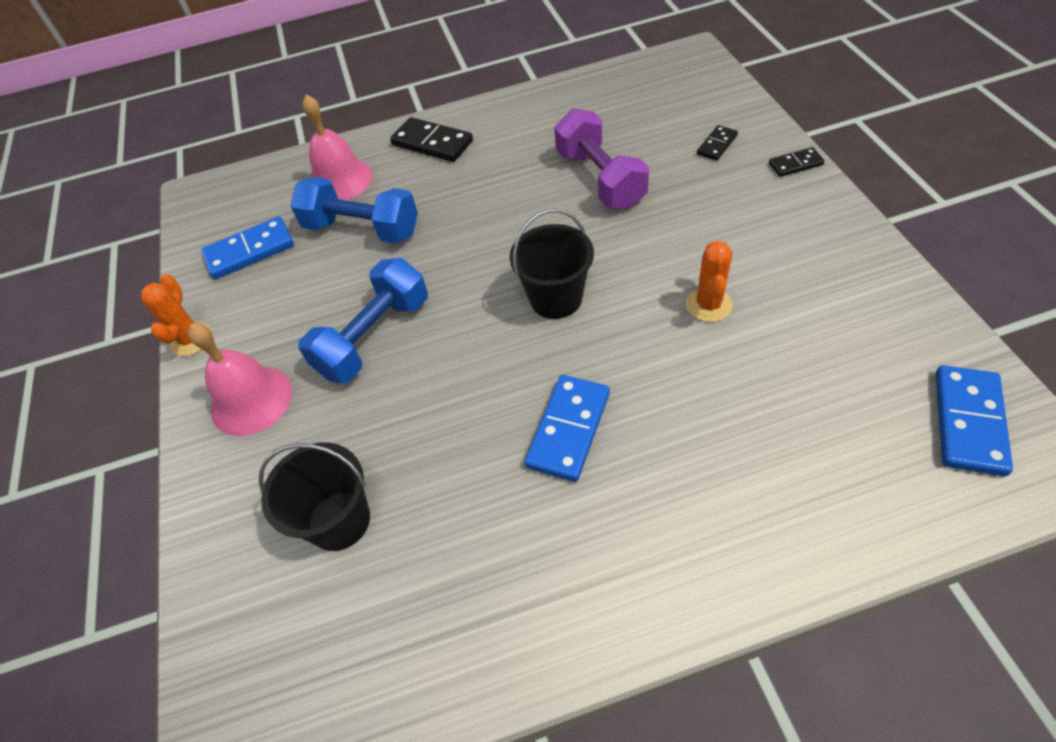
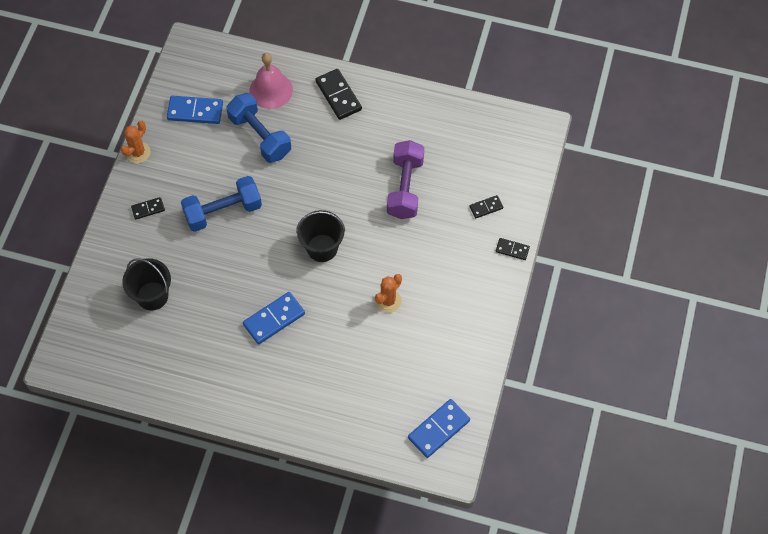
camera: 25 degrees right, 10 degrees up
pink bell [188,323,292,436] -> black domino [131,197,165,220]

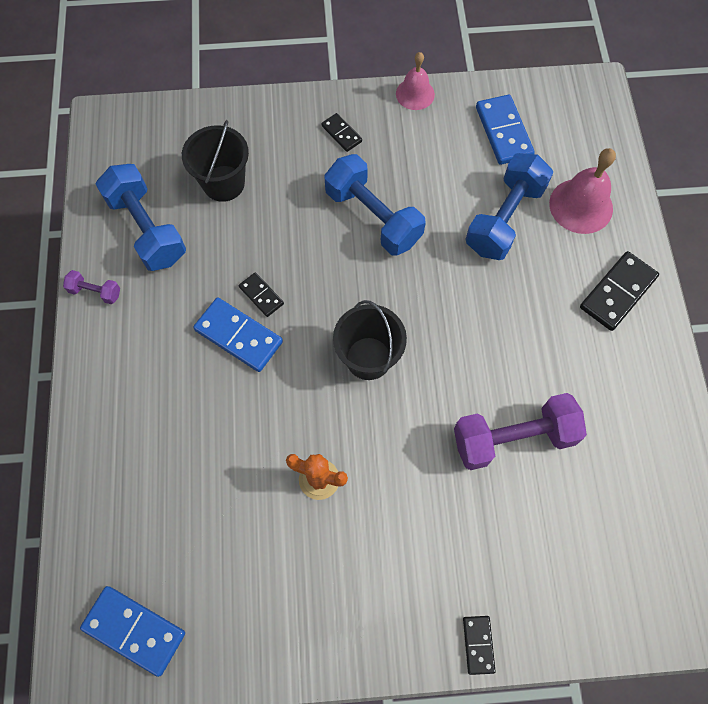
camera: 70 degrees right, 5 degrees up
orange cactus [121,121,151,163] -> pink bell [396,52,435,110]
black domino [469,195,503,219] -> black domino moved to [239,272,284,317]
none -> purple dumbbell [63,270,120,304]
none -> blue dumbbell [95,164,186,271]

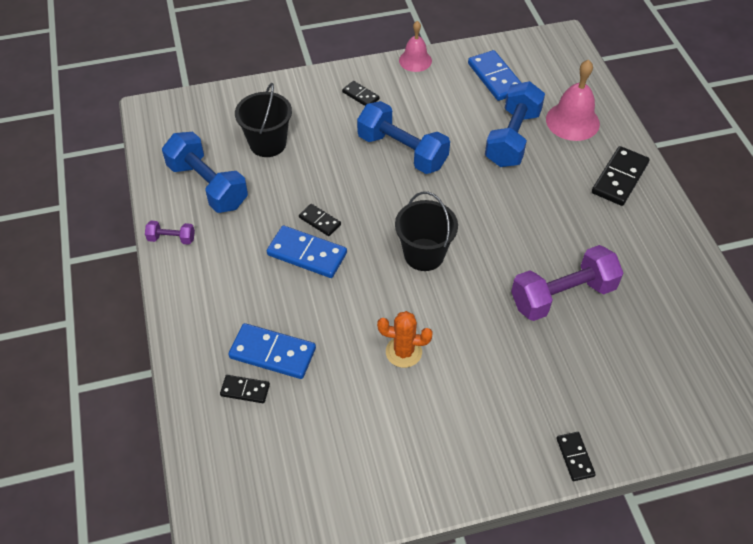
camera: 10 degrees left, 15 degrees down
blue domino [80,586,185,677] -> blue domino moved to [228,323,316,379]
none -> black domino [220,375,270,403]

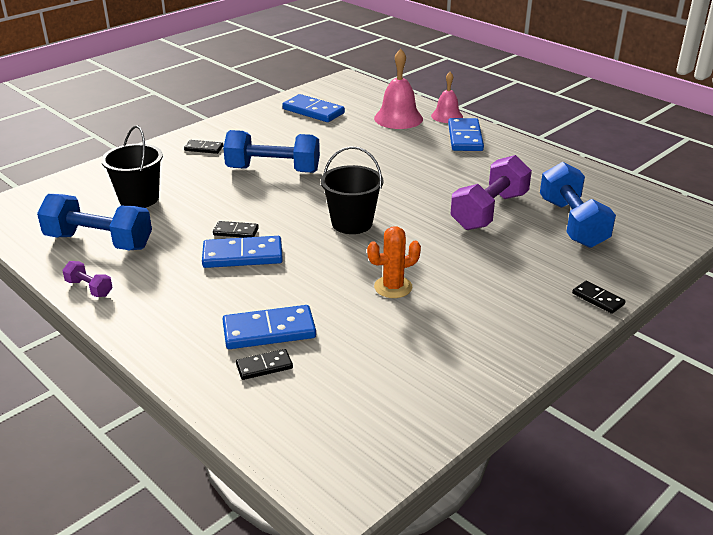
camera: 30 degrees left, 20 degrees down
purple dumbbell [145,221,195,245] -> purple dumbbell turned 60 degrees clockwise [62,261,113,297]
pink bell [399,21,432,72] -> pink bell moved to [431,72,463,123]
blue dumbbell [485,81,545,167] -> blue dumbbell moved to [540,162,616,248]
black domino [592,146,650,206] -> blue domino [448,118,484,151]

